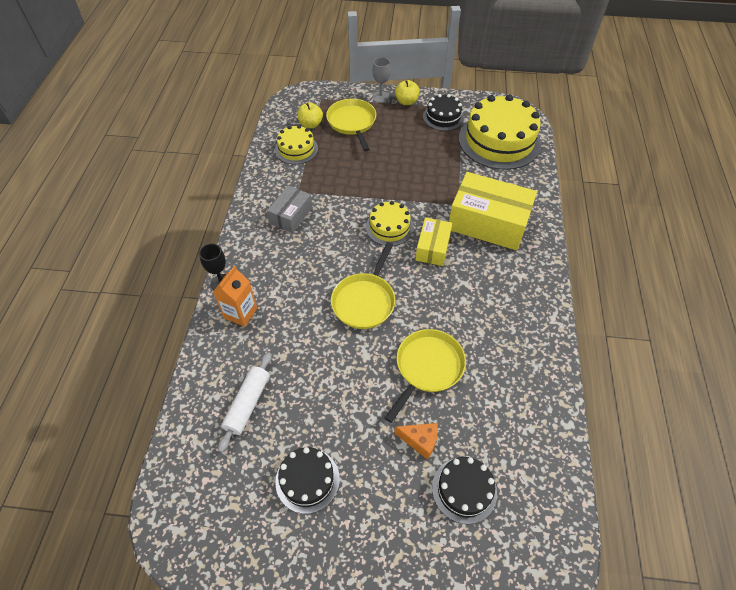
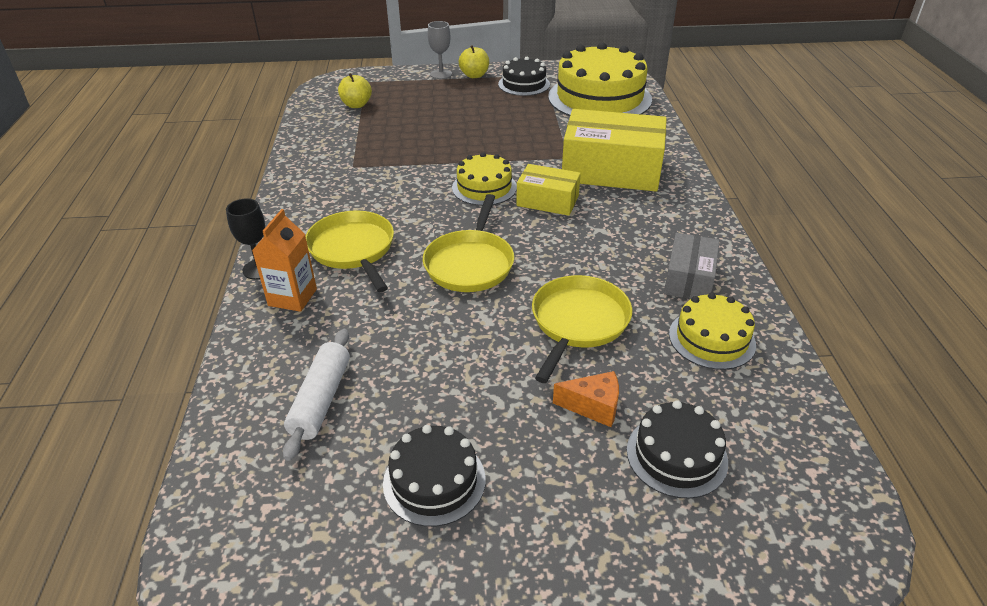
camera: 10 degrees left, 15 degrees down
grey box [267,185,313,233] -> grey box moved to [664,233,720,299]
yellow cake [275,125,318,164] -> yellow cake moved to [669,293,756,370]
yellow pan [326,99,376,151] -> yellow pan moved to [305,211,394,292]
yellow box [415,218,452,266] -> yellow box turned 75 degrees counterclockwise [516,164,581,216]

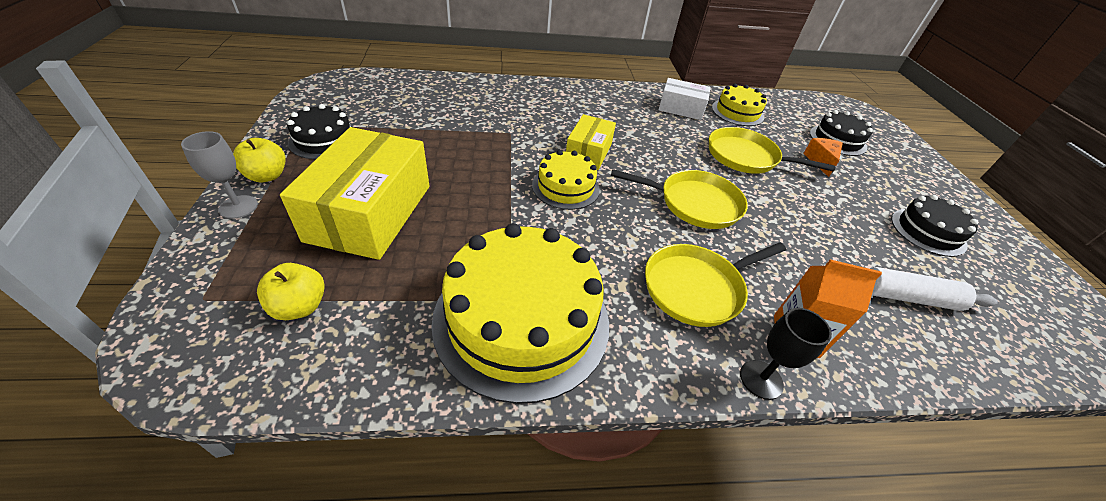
camera: 95 degrees left, 5 degrees up
yellow cake [548,42,652,116] -> yellow cake moved to [431,223,609,404]
yellow box [562,109,667,191] -> yellow box moved to [280,127,429,260]
grey box [664,233,720,299] -> white box [659,78,710,120]

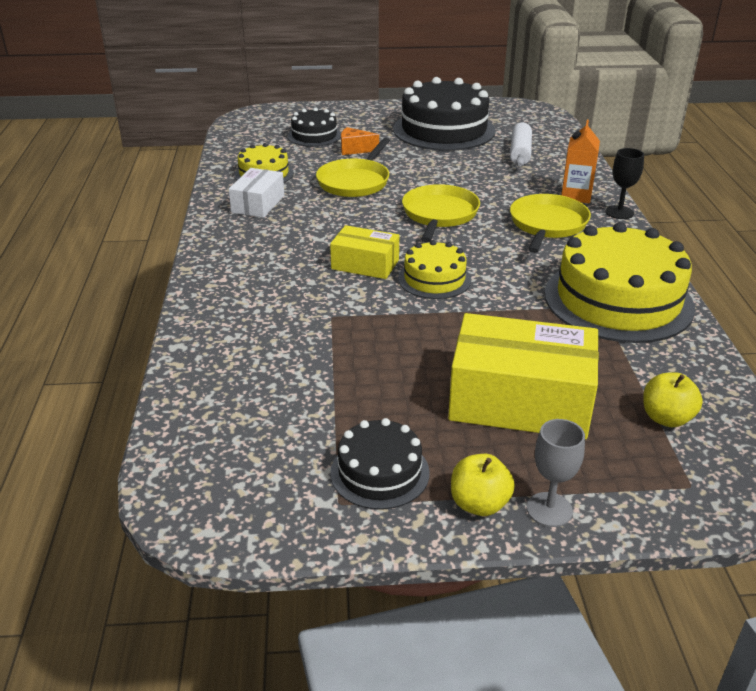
camera: 85 degrees left, 10 degrees down
yellow pan [645,242,786,327] -> yellow pan turned 135 degrees counterclockwise [510,194,591,253]
black cake [891,195,978,257] -> black cake [393,77,496,151], size x1.92

